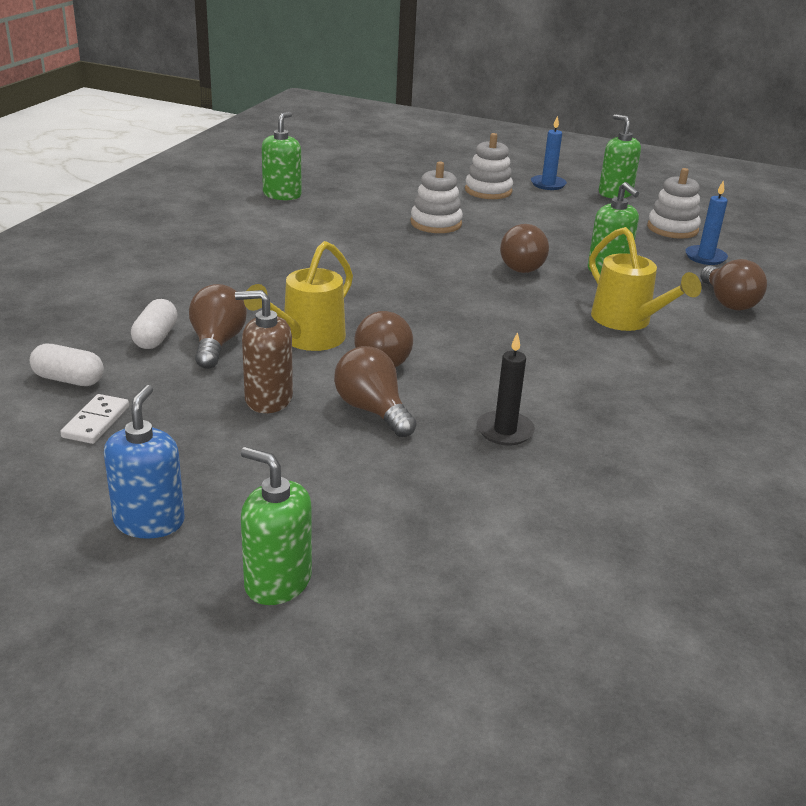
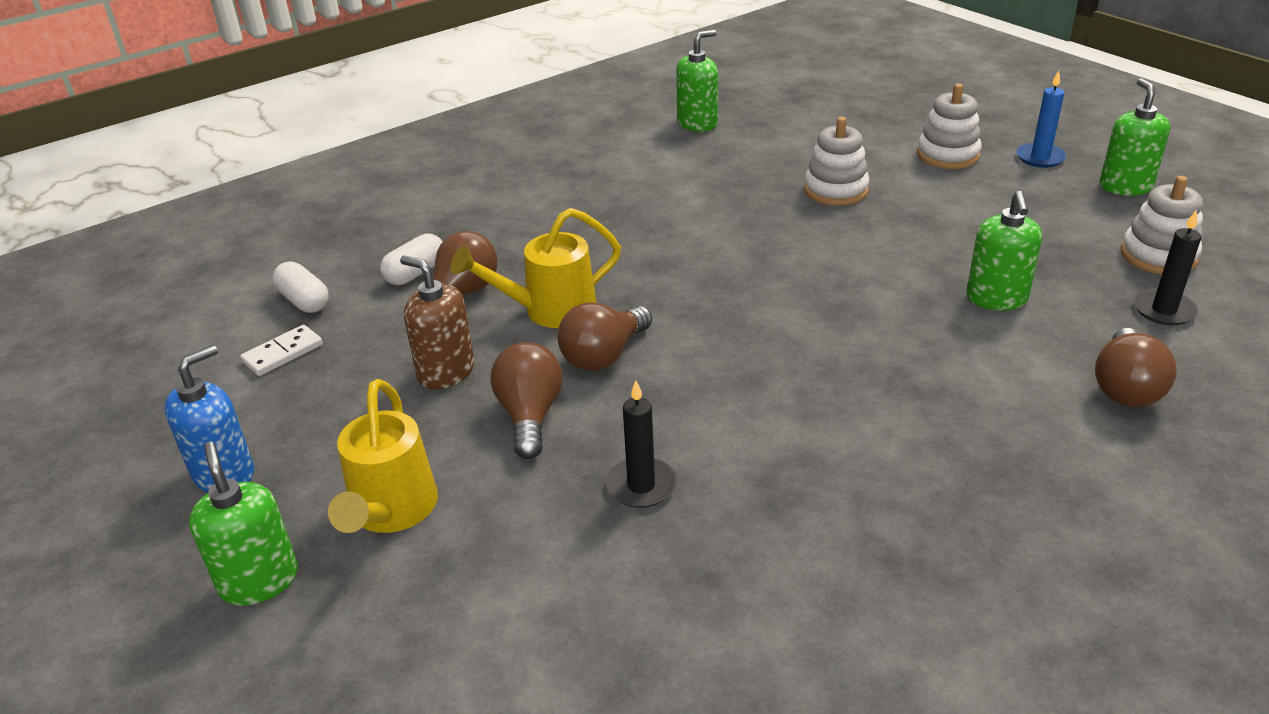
camera: 35 degrees right, 5 degrees up
brown light bulb [500,224,549,273] -> none
yellow watering can [589,227,701,331] -> yellow watering can moved to [328,379,438,533]
blue candle [685,180,728,265] -> black candle [1133,210,1201,326]

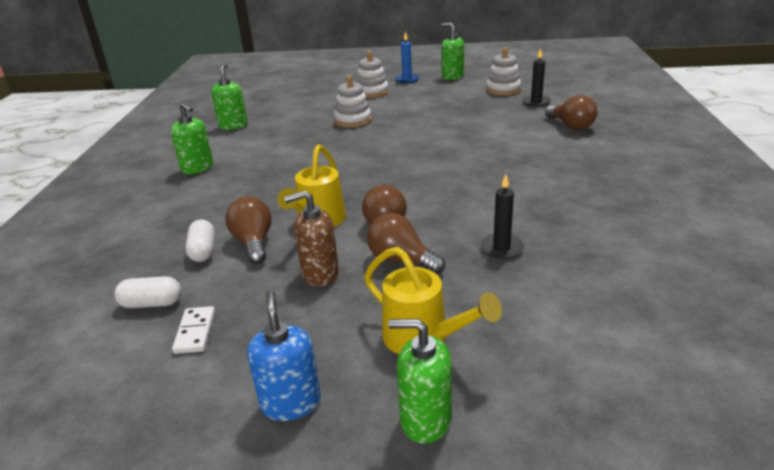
camera: 50 degrees left, 5 degrees down
green soap dispenser [966,191,1042,311] -> green soap dispenser moved to [171,102,213,174]

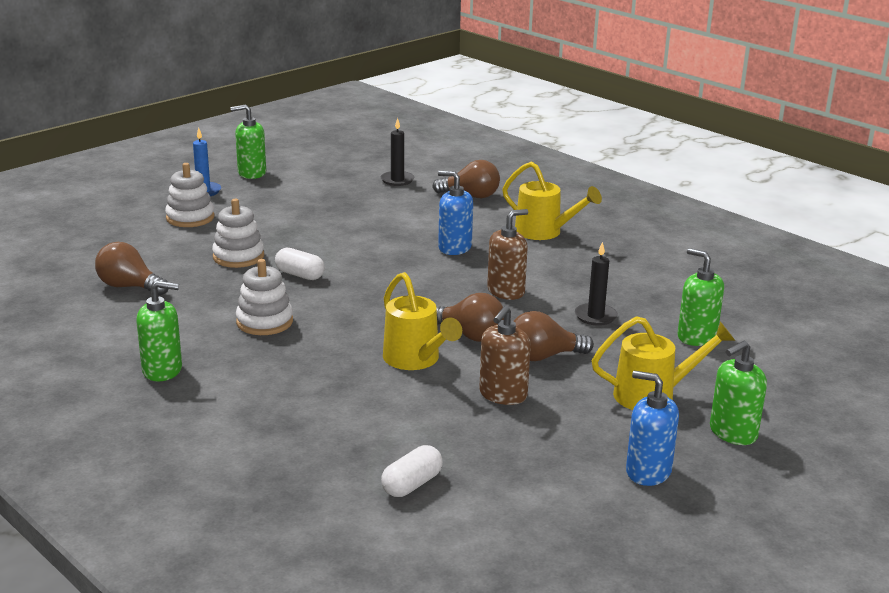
camera: 50 degrees left, 5 degrees down
white domino [172,306,215,354] -> none
white capsule [185,220,215,262] -> white capsule moved to [275,248,325,280]
green soap dispenser [211,64,248,130] -> green soap dispenser moved to [677,248,724,346]
brown light bulb [225,196,272,264] -> brown light bulb moved to [95,242,168,296]
white stacking toy [486,47,521,95] -> white stacking toy moved to [236,259,293,335]
none -> blue soap dispenser [438,171,473,255]
none -> brown soap dispenser [487,209,528,300]
none -> yellow watering can [502,161,602,240]

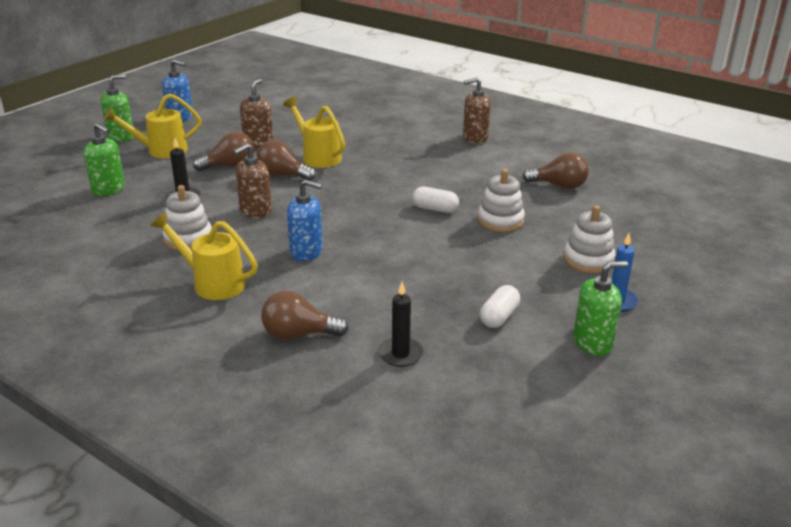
camera: 170 degrees right, 5 degrees up
green soap dispenser [136,281,182,381] -> brown soap dispenser [463,78,491,143]
white stacking toy [236,259,293,335] -> white stacking toy moved to [162,185,212,251]
white capsule [381,445,443,497] -> white capsule moved to [480,285,520,328]

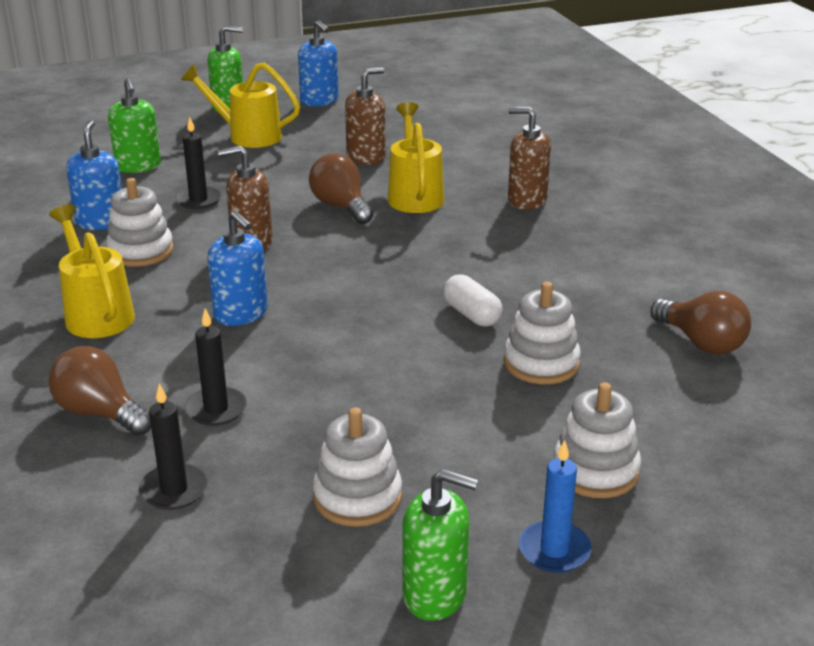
camera: 35 degrees right, 0 degrees up
brown light bulb [193,131,254,171] -> none
brown soap dispenser [463,78,491,143] -> brown soap dispenser moved to [508,107,551,210]
white capsule [480,285,520,328] -> white stacking toy [313,407,402,527]
none -> blue soap dispenser [66,120,122,230]
none -> black candle [184,308,247,426]

